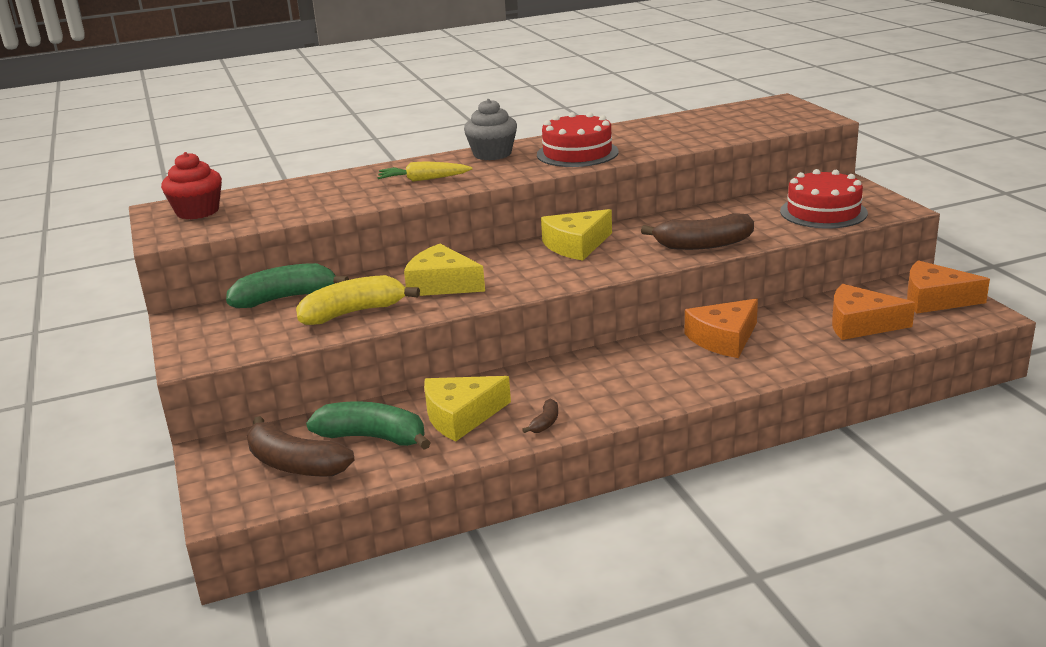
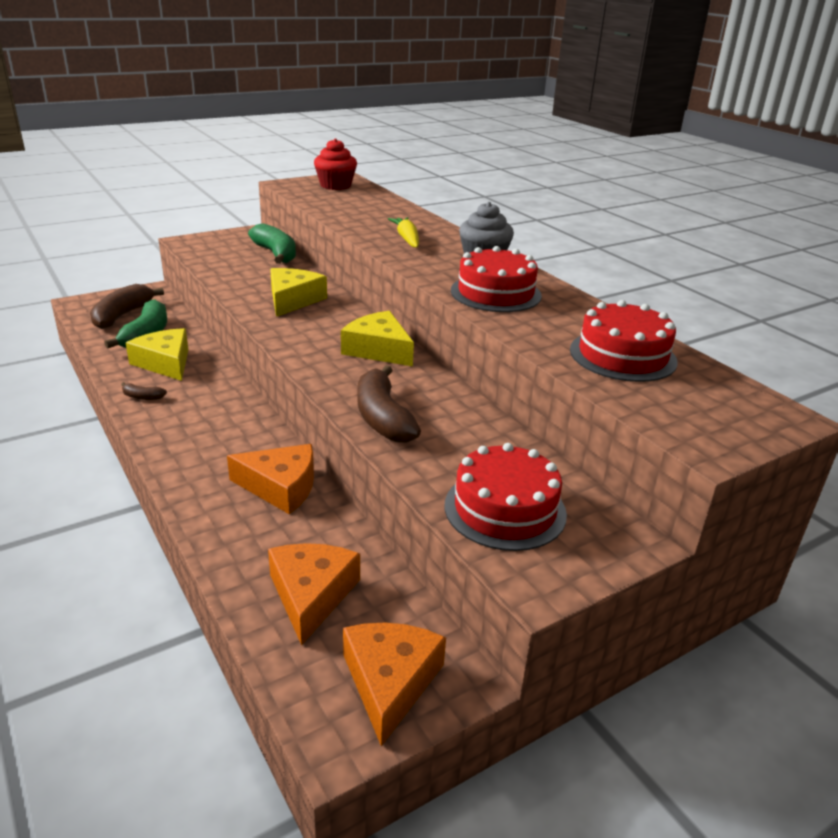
camera: 75 degrees right, 5 degrees up
yellow banana [296,275,420,325] -> none
orange cheese [685,299,758,358] -> orange cheese turned 150 degrees clockwise [227,444,314,514]
none -> red cake [570,300,678,382]

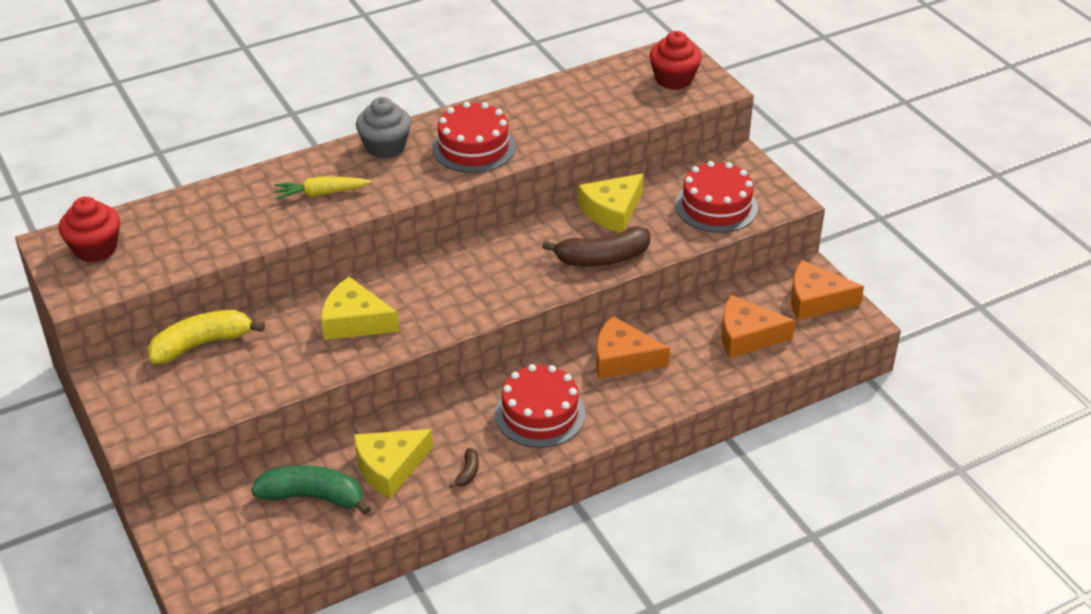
camera: 85 degrees left, 10 degrees up
brown banana [90,284,164,329] -> none
orange cheese [227,444,314,514] -> orange cheese turned 90 degrees counterclockwise [596,316,670,379]
green banana [248,223,296,264] -> yellow banana [148,310,265,364]
yellow cheese [341,311,414,367] -> yellow cheese moved to [578,173,644,233]
red cake [570,300,678,382] -> red cake moved to [495,364,586,448]
none -> red cupcake [649,31,702,90]

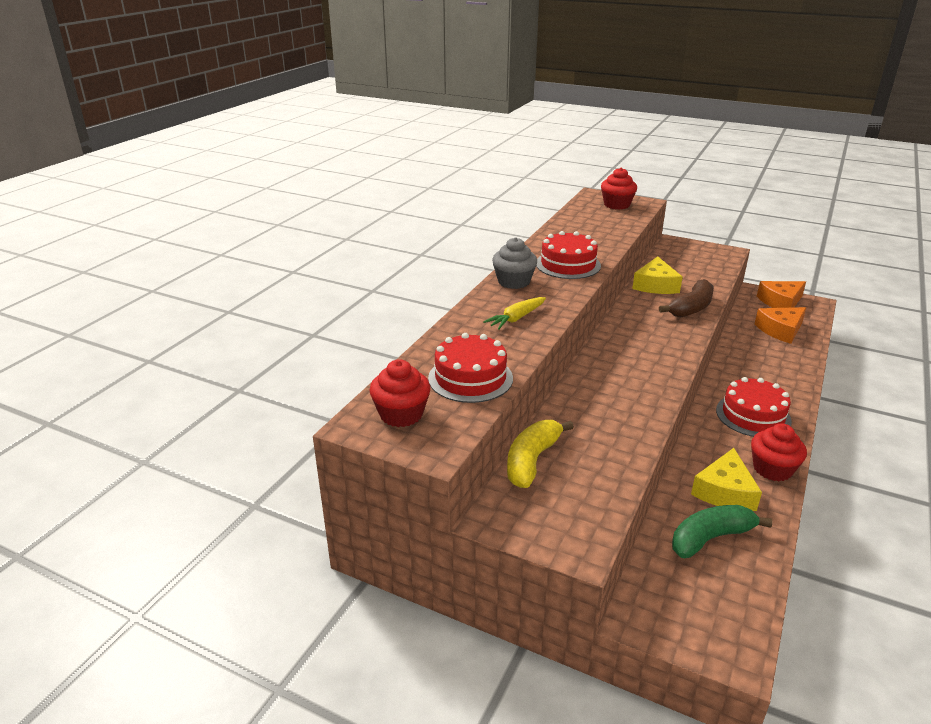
camera: 35 degrees left, 10 degrees down
yellow cheese [321,277,399,340] -> none
brown banana [449,448,479,488] -> red cupcake [751,423,807,481]
orange cheese [596,316,670,379] -> none
red cake [675,161,758,233] -> red cake moved to [428,333,513,403]

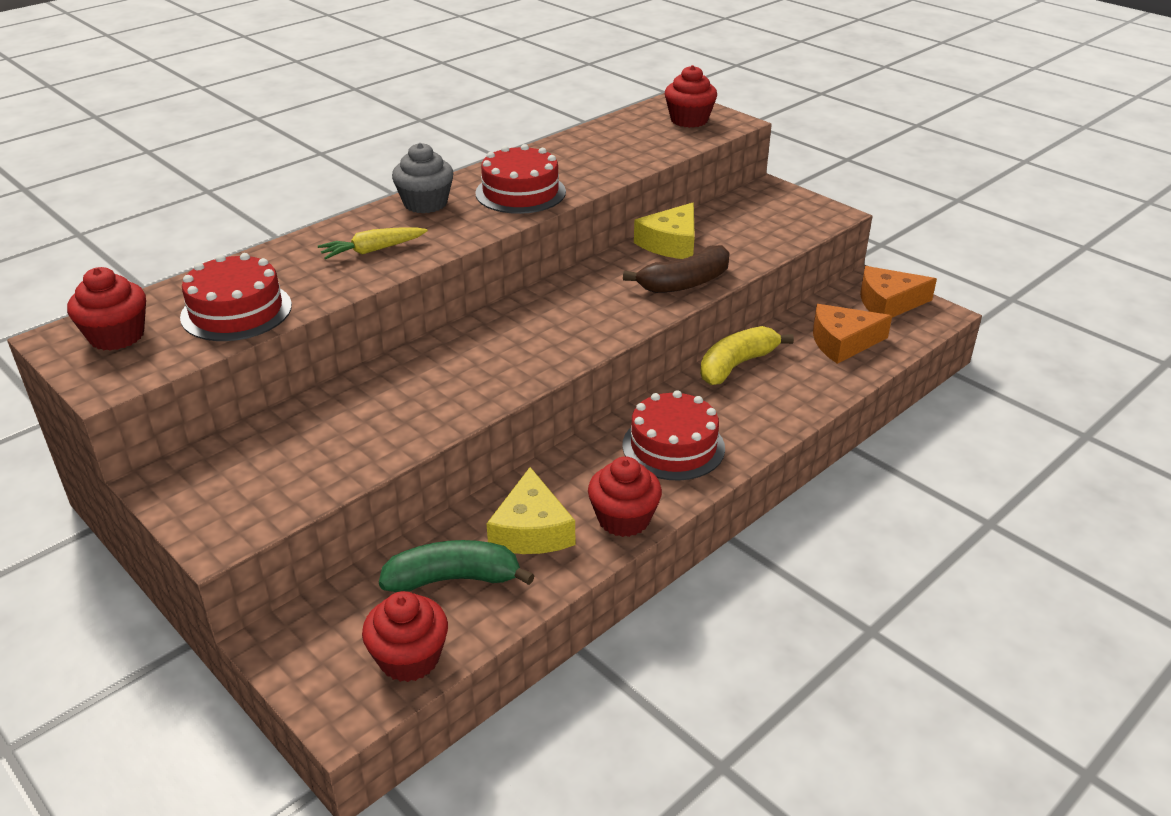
camera: 20 degrees right, 5 degrees up
yellow banana [507,420,574,488] -> yellow banana moved to [700,326,794,385]
yellow cheese [691,448,762,511] -> yellow cheese turned 45 degrees counterclockwise [487,467,575,554]
none -> red cupcake [362,591,448,682]

